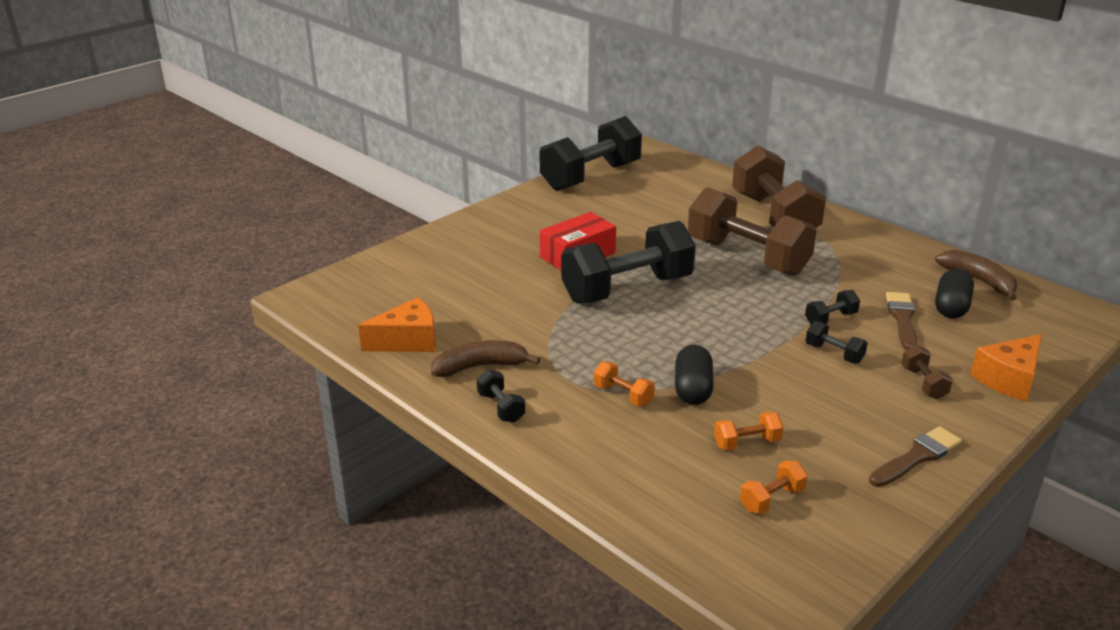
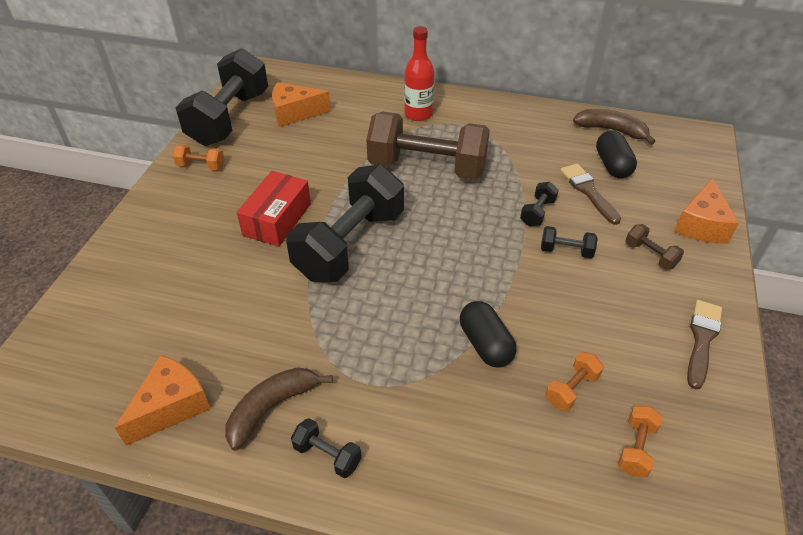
camera: 30 degrees left, 15 degrees up
orange dumbbell [594,361,655,406] -> orange dumbbell moved to [173,144,224,170]
brown dumbbell [732,146,826,228] -> red bottle [404,26,434,121]
none -> orange cheese [272,82,331,127]

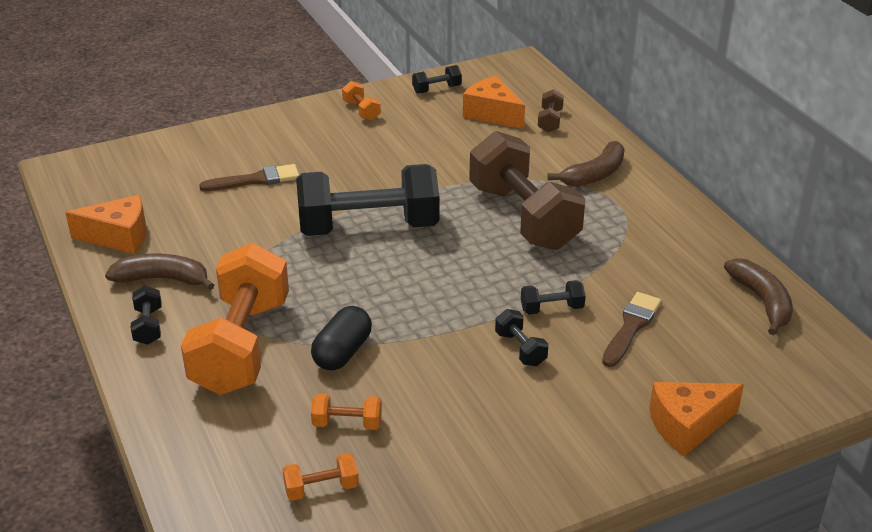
camera: 50 degrees right, 10 degrees down
black dumbbell [176,48,268,146] -> black dumbbell [412,65,462,94], size x0.40
red box [237,171,311,247] -> none
red bottle [404,26,434,121] -> brown banana [548,141,625,187]
black capsule [596,130,637,178] -> none
brown dumbbell [625,224,684,270] -> brown dumbbell moved to [538,89,564,132]
brown brush [687,300,722,390] -> brown brush moved to [199,164,299,191]
none -> orange dumbbell [181,243,289,395]

